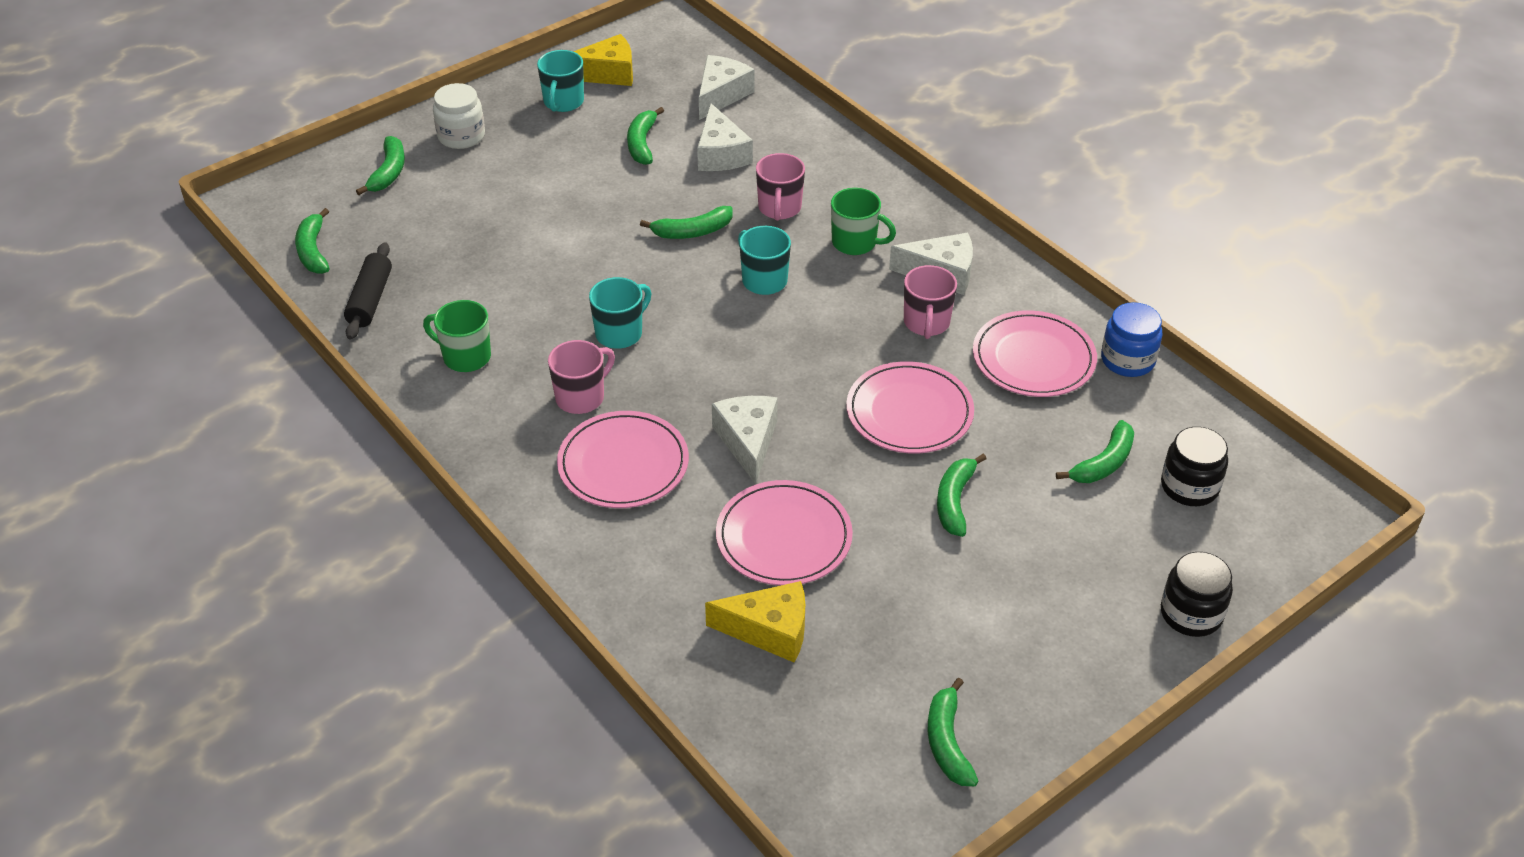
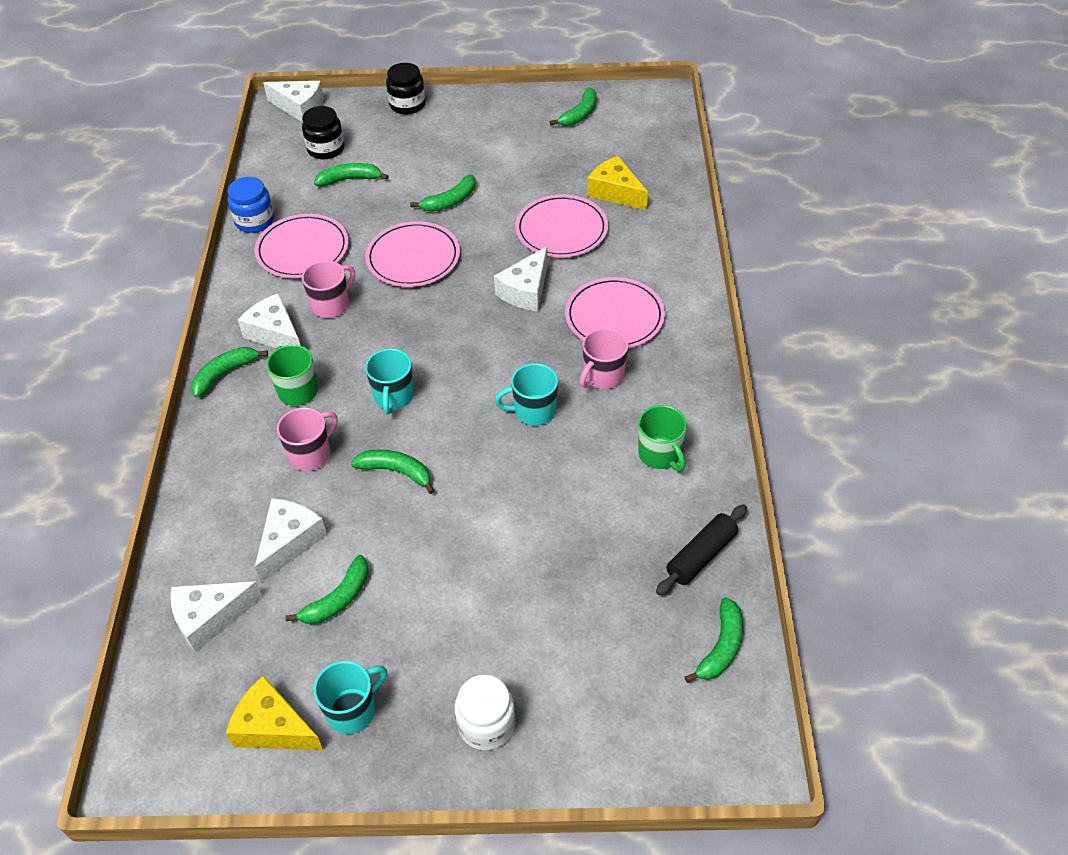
camera: 140 degrees left, 5 degrees up
green banana [356,136,405,195] -> green banana moved to [191,347,268,397]
pink mug [548,340,615,414] -> pink mug turned 45 degrees counterclockwise [580,328,628,389]
none -> white cheese [263,81,324,122]

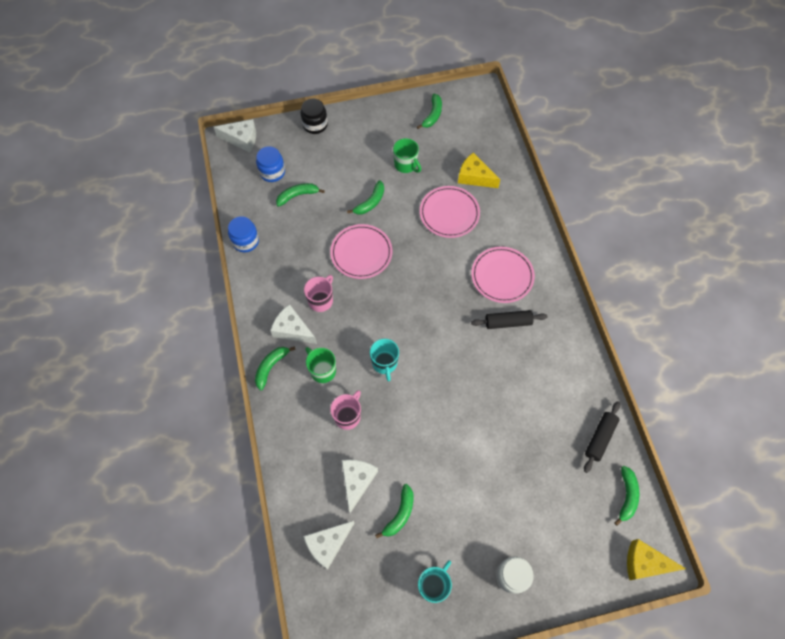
camera: 15 degrees left, 15 degrees up
yellow cheese [226,676,323,750] -> yellow cheese moved to [627,539,686,580]
pink plate [255,214,349,278] -> none
black jar [302,106,345,159] -> blue jar [256,146,285,182]
green banana [351,450,435,494] -> none
white cheese [494,246,548,311] -> none
turquoise mug [495,363,558,426] -> none
pink mug [580,328,628,389] -> black rolling pin [471,310,547,329]
green mug [638,405,687,471] -> green mug moved to [393,138,421,173]

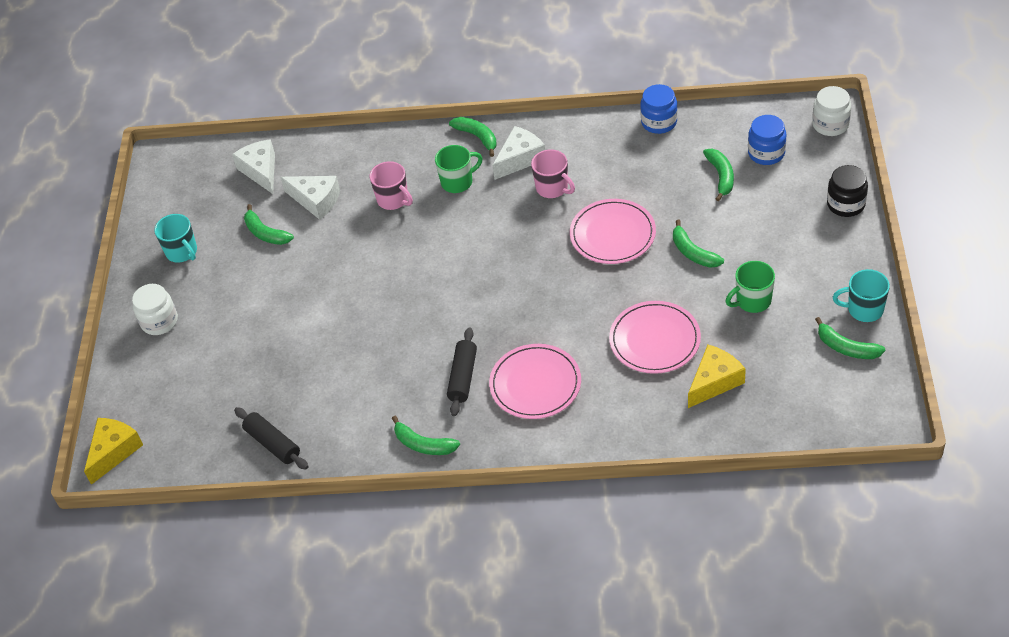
camera: 110 degrees right, 15 degrees down
white cheese [214,119,256,153] -> white jar [812,86,851,136]
turquoise mug [370,339,399,382] -> turquoise mug moved to [833,269,890,322]
green banana [614,466,640,525] -> green banana moved to [392,416,460,455]

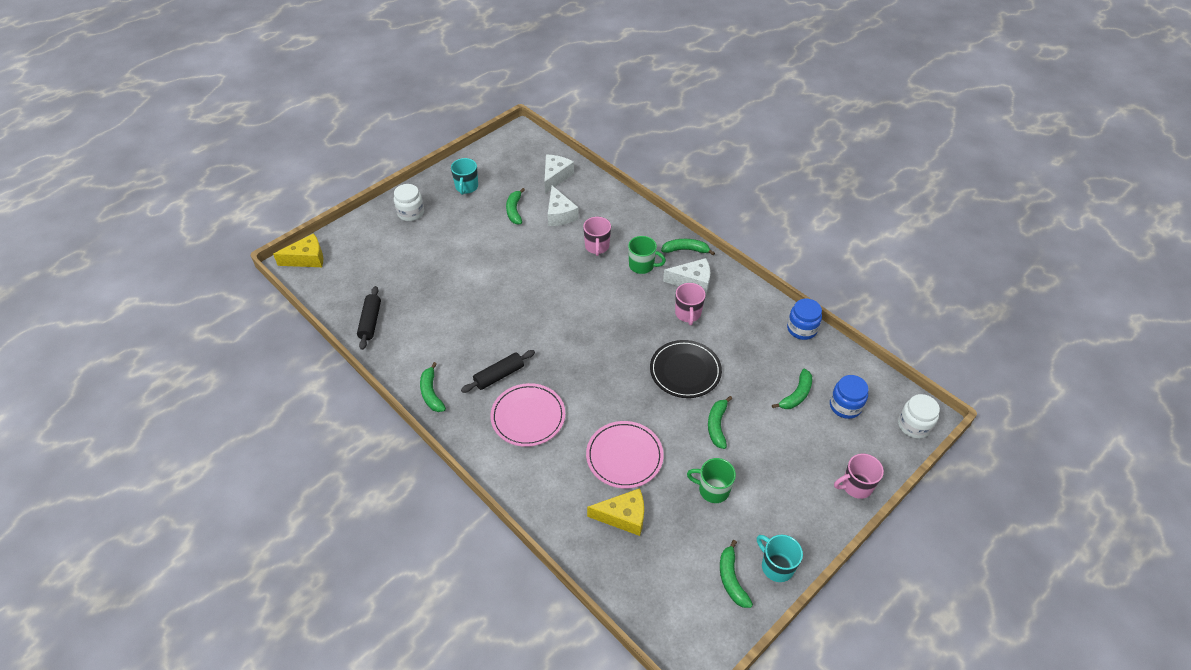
camera: 40 degrees right, 0 degrees up
green banana [449,117,497,157] -> green banana turned 90 degrees counterclockwise [661,239,715,256]
pink plate [570,199,656,264] -> black plate [650,340,722,398]
black jar [827,165,868,217] -> pink mug [834,453,884,499]

